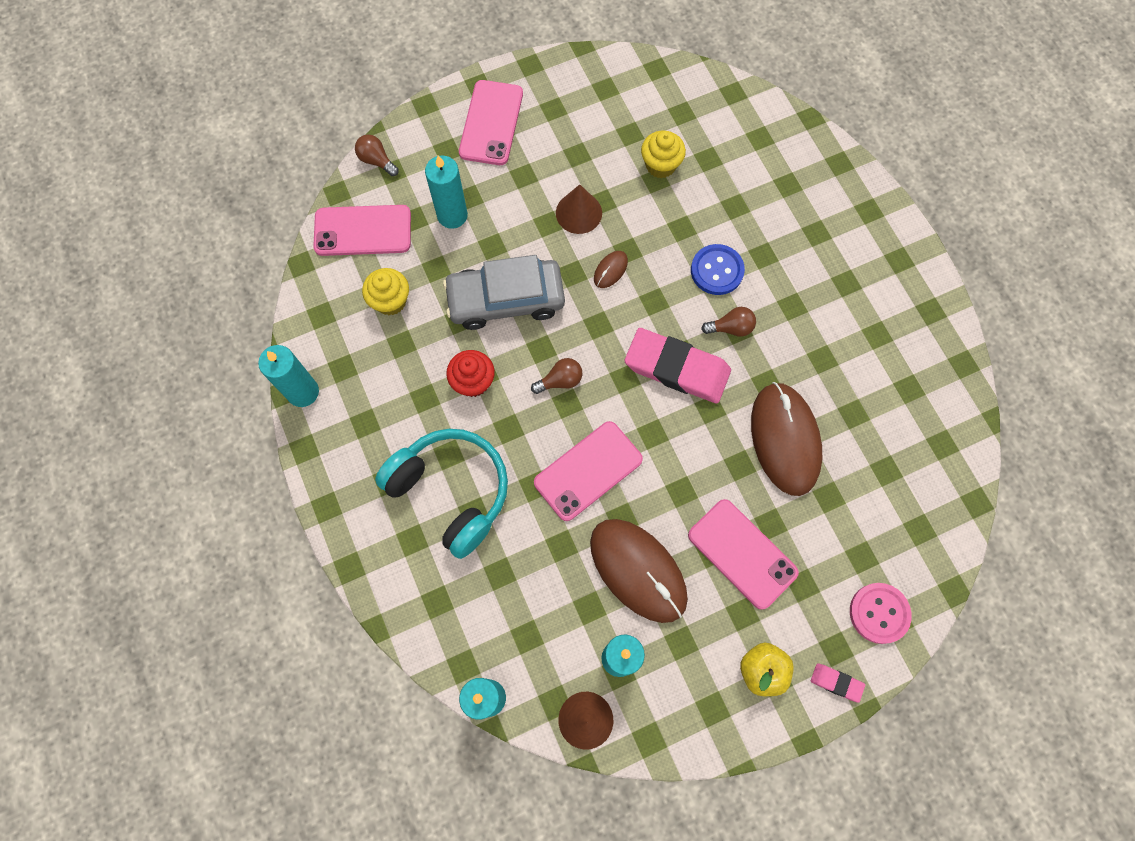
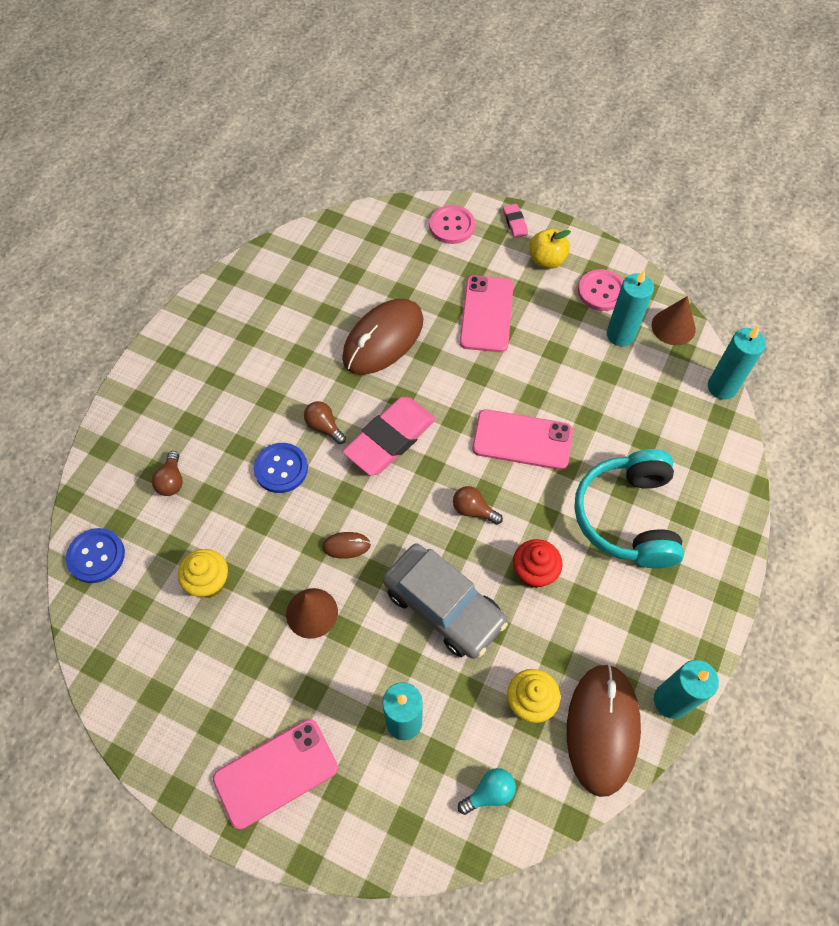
camera: 130 degrees left, 10 degrees down
pink phone [313,205,411,256] -> turquoise light bulb [458,768,516,815]
brown light bulb [355,134,399,176] -> brown light bulb moved to [152,451,183,496]
brown mouse [590,519,688,623] -> brown mouse moved to [567,663,641,797]
pink eraser [625,328,731,404] -> pink eraser turned 60 degrees clockwise [342,397,436,476]
none -> blue button [66,528,125,583]
none -> pink button [578,269,624,311]

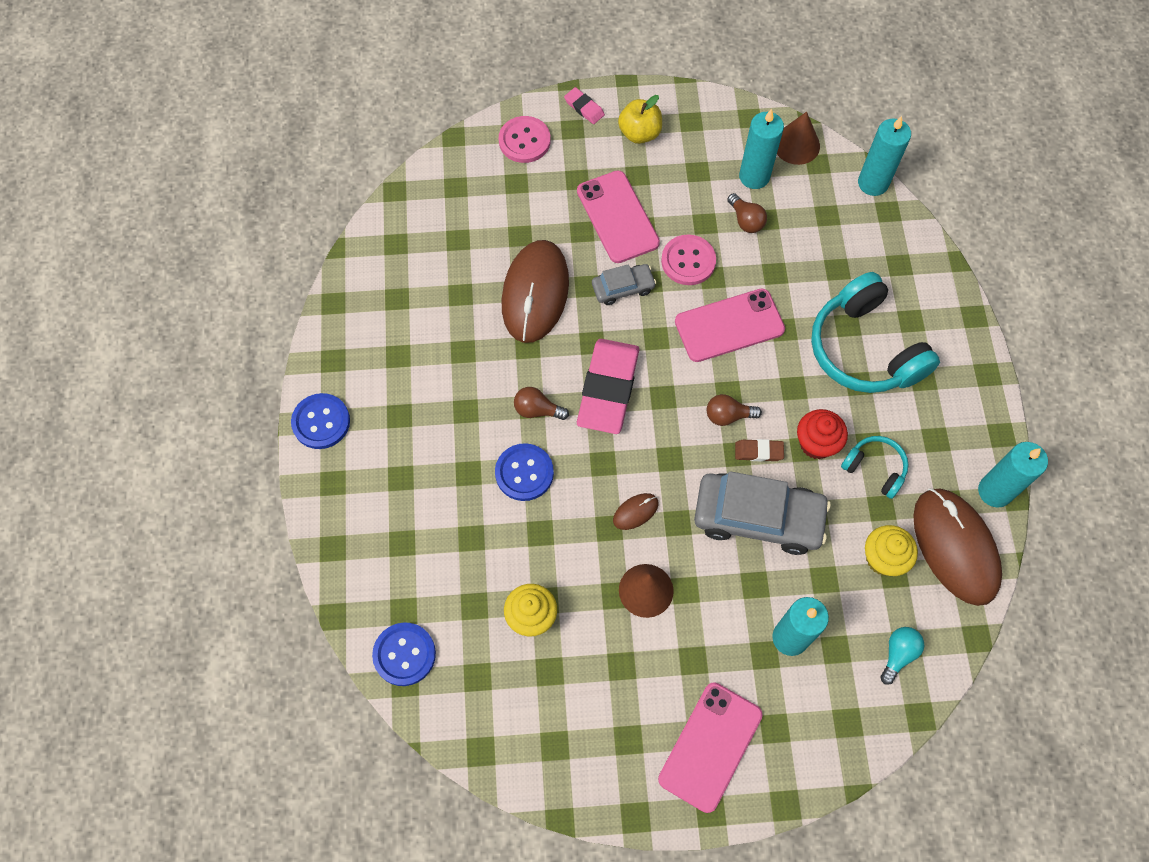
camera: 30 degrees left, 5 degrees up
brown light bulb [152,451,183,496] -> brown light bulb moved to [727,193,767,233]
pink button [578,269,624,311] -> pink button moved to [661,235,716,285]
none -> blue button [291,393,350,449]
none -> grey car [592,264,656,305]
none -> brown eraser [735,439,784,461]
none -> turquoise headphones [841,436,909,499]

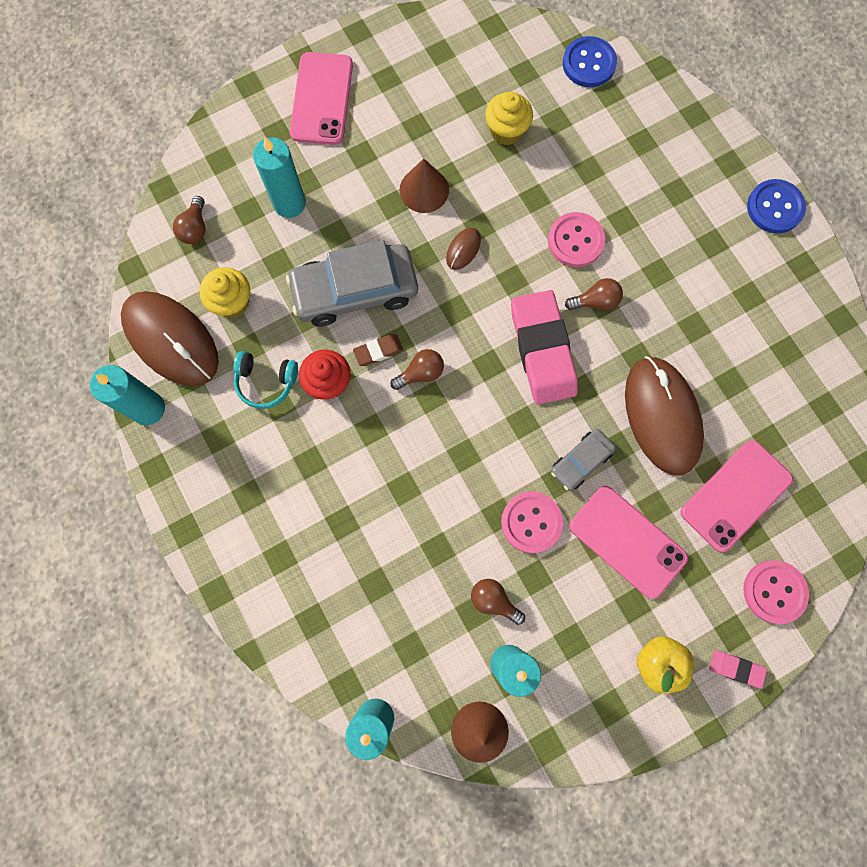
camera: 155 degrees right, 10 degrees up
blue button [495,443,554,501] -> pink button [548,212,605,267]
pink phone [675,288,785,362] -> pink phone moved to [681,440,793,552]
turquoise headphones [811,272,940,393] -> none
turquoise light bulb [880,627,925,685] -> brown light bulb [173,196,205,244]

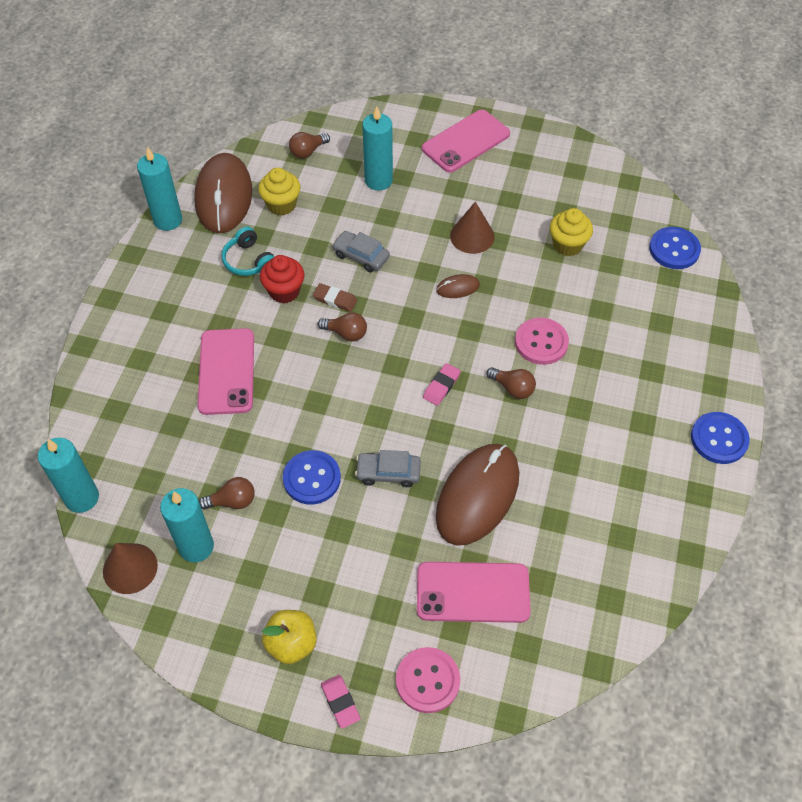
camera: 45 degrees right, 20 degrees down
grey car [286,240,418,326] -> grey car [332,231,390,272], size x0.52
brown light bulb [471,579,525,625] -> brown light bulb turned 90 degrees clockwise [199,477,255,509]
pink button [501,492,563,553] -> blue button [283,450,341,505]
pink eraser [511,290,578,405] -> pink eraser [423,363,461,406], size x0.44
pink phone [569,486,688,599] -> pink phone moved to [197,328,254,415]

